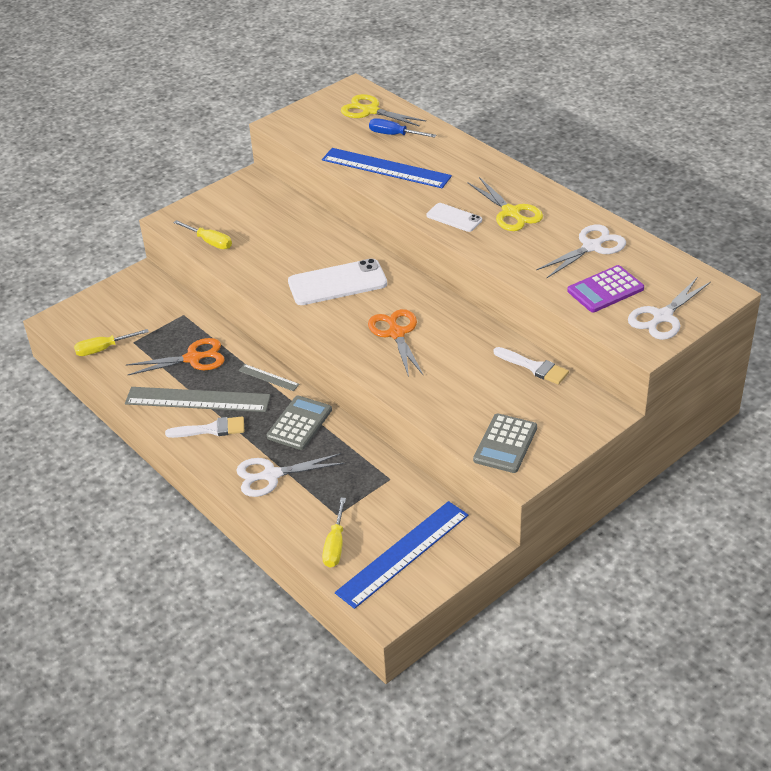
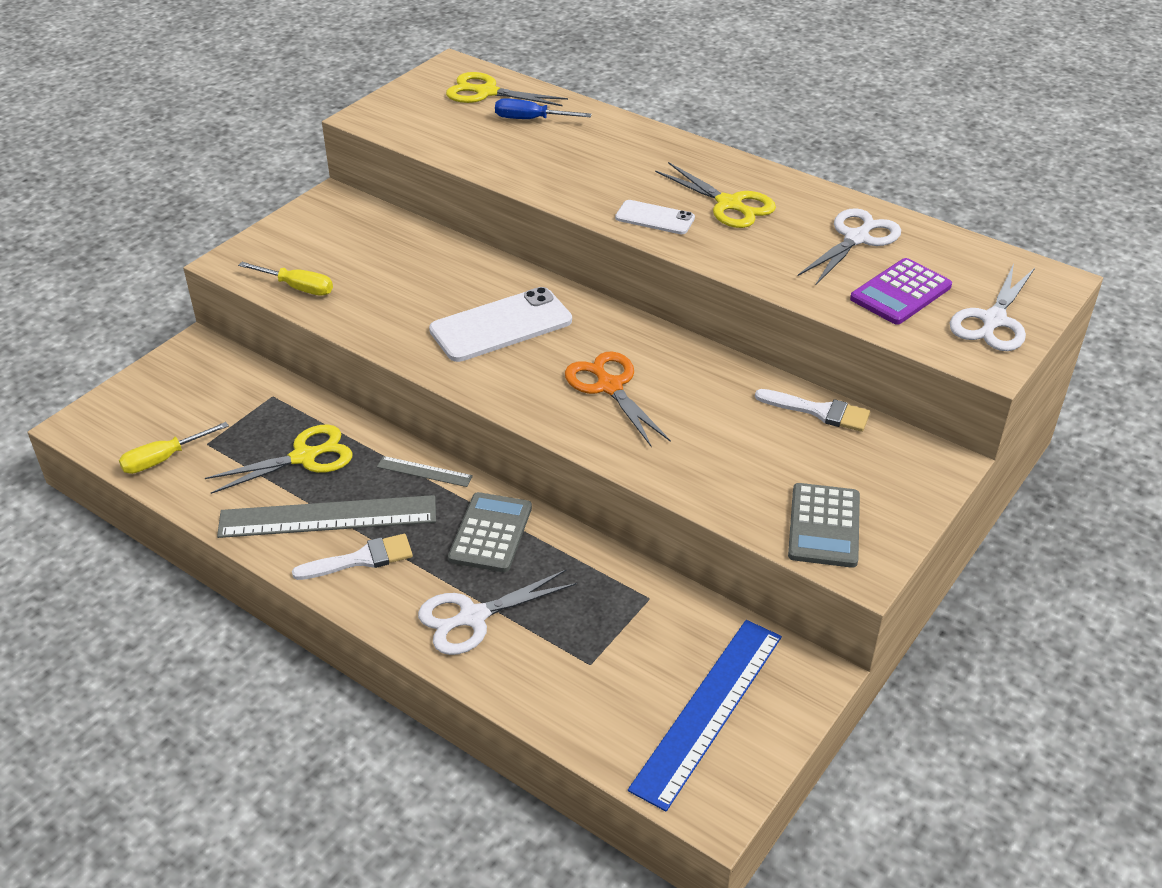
camera: 15 degrees left, 0 degrees up
orange scissors [126,338,225,375] -> yellow scissors [205,424,353,494]
blue ruler [322,148,452,188] -> none
yellow screwdriver [322,498,346,567] -> none

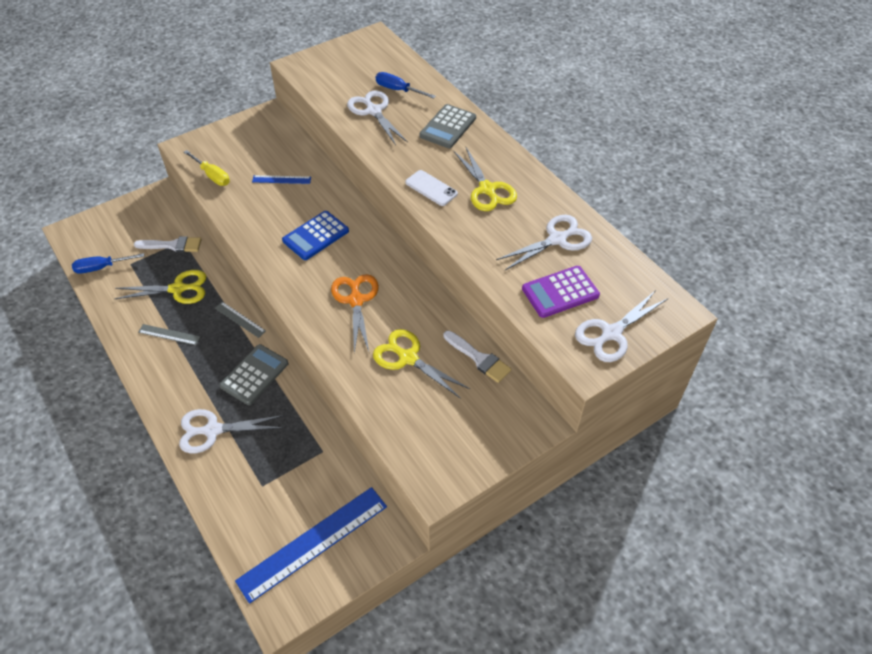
camera: 20 degrees right, 10 degrees up
yellow screwdriver [119,422,229,474] -> blue screwdriver [72,253,144,274]
grey ruler [217,495,436,538] -> grey ruler [138,324,201,345], size x0.47
white brush [292,534,413,580] -> white brush moved to [134,236,201,252]
white phone [429,287,572,362] -> blue calculator [282,211,349,260]
yellow scissors [446,72,568,106] -> yellow scissors moved to [373,329,470,399]
grey calculator [788,483,860,568] -> grey calculator moved to [419,104,476,148]
none -> blue ruler [252,175,311,184]
none -> white scissors [347,90,408,145]

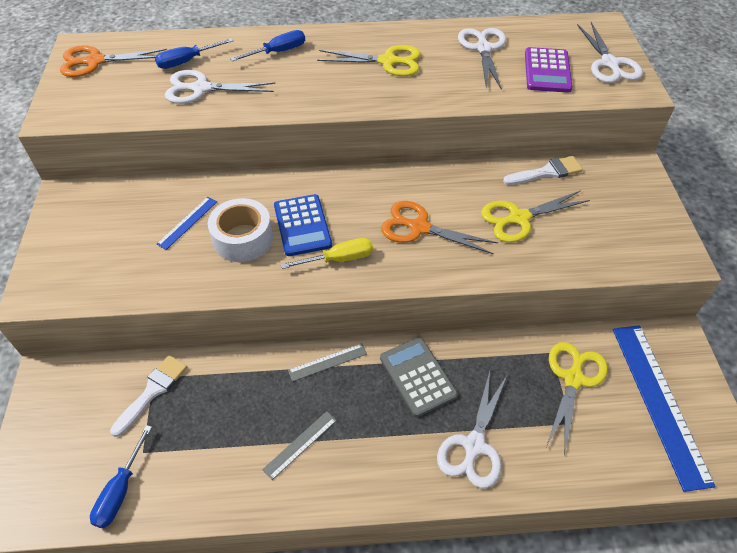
camera: 60 degrees left, 0 degrees up
yellow scissors [114,270,206,304] -> yellow scissors moved to [546,342,608,455]
yellow screwdriver [184,150,230,186] -> yellow screwdriver moved to [281,238,373,269]
white phone [405,170,458,206] -> none
grey calculator [419,104,476,148] -> blue screwdriver [230,30,305,61]
none -> orange scissors [60,45,167,77]
none -> white tape [208,198,273,262]

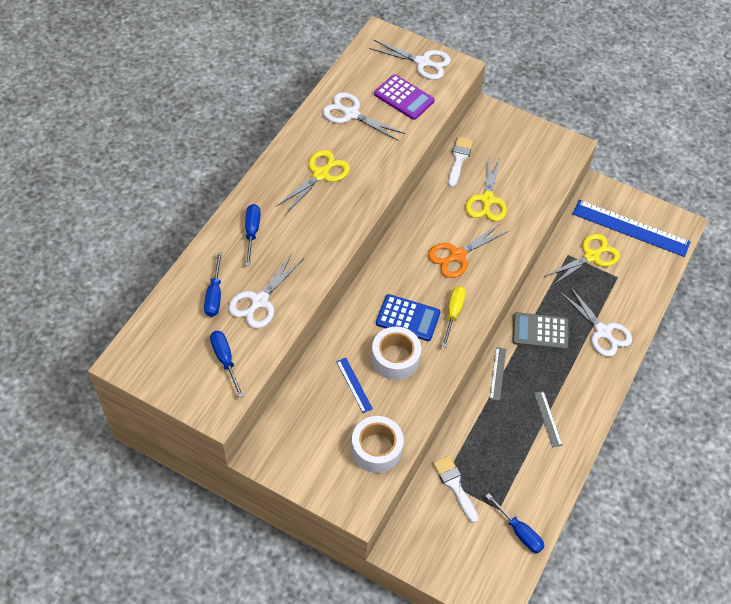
camera: 60 degrees left, 5 degrees up
orange scissors [60,45,167,77] -> none
yellow scissors [546,342,608,455] -> yellow scissors turned 90 degrees clockwise [544,234,620,286]
none -> blue screwdriver [210,331,244,398]
none -> white tape [351,416,404,473]

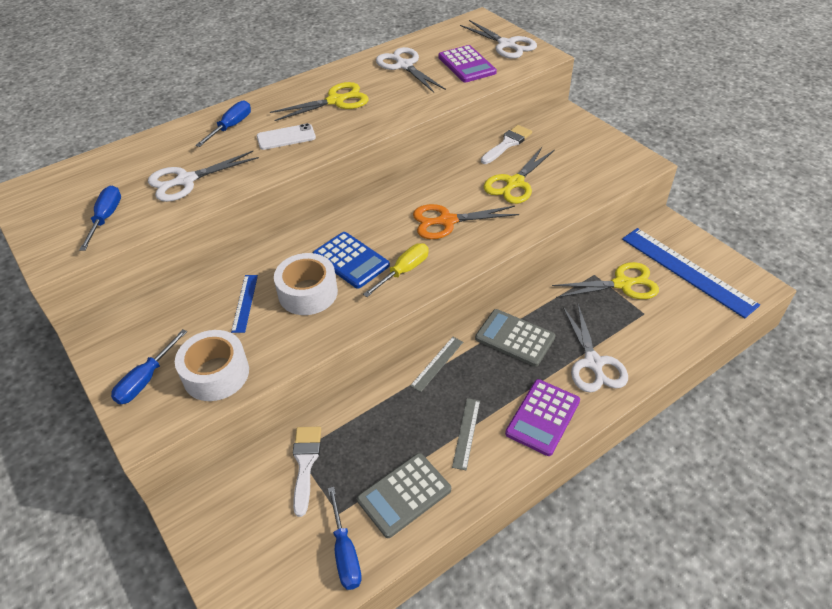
camera: 30 degrees right, 10 degrees down
blue screwdriver [204,252,222,317] -> blue screwdriver moved to [111,329,187,404]
none -> white phone [257,123,316,150]
none -> grey calculator [357,453,451,538]
none -> purple calculator [505,379,580,456]

